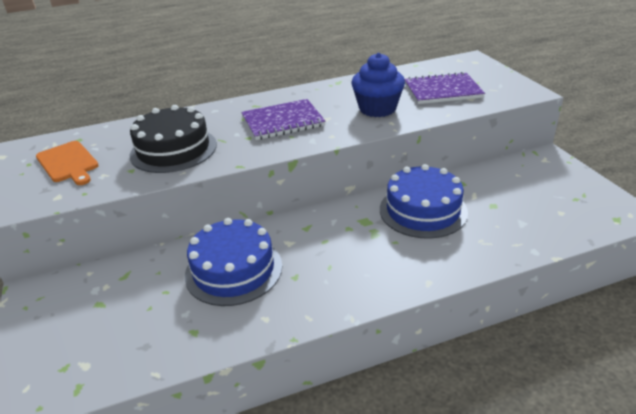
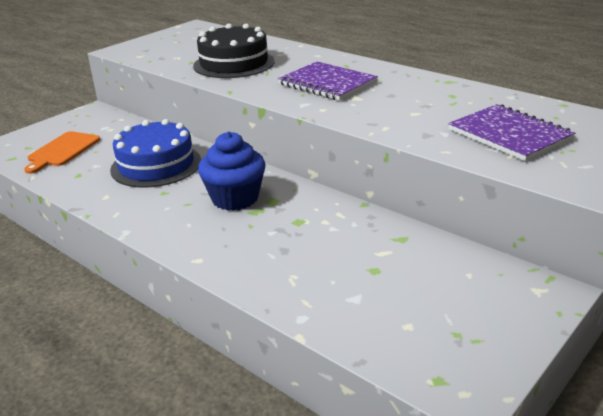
camera: 60 degrees right, 5 degrees down
orange cutting board [36,141,99,185] -> orange cutting board moved to [24,131,100,174]
blue cupcake [352,53,405,117] -> blue cupcake moved to [198,131,265,211]
blue cake [380,164,468,238] -> none

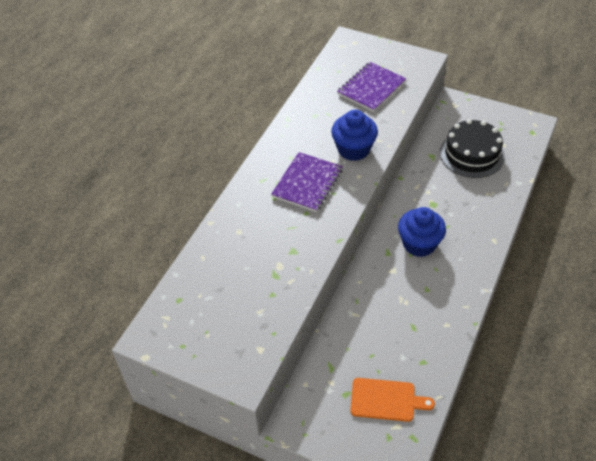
camera: 105 degrees left, 20 degrees up
blue cake [110,119,201,188] -> none
black cake [193,24,274,78] -> black cake moved to [440,119,505,178]
none -> blue cupcake [331,110,378,161]

